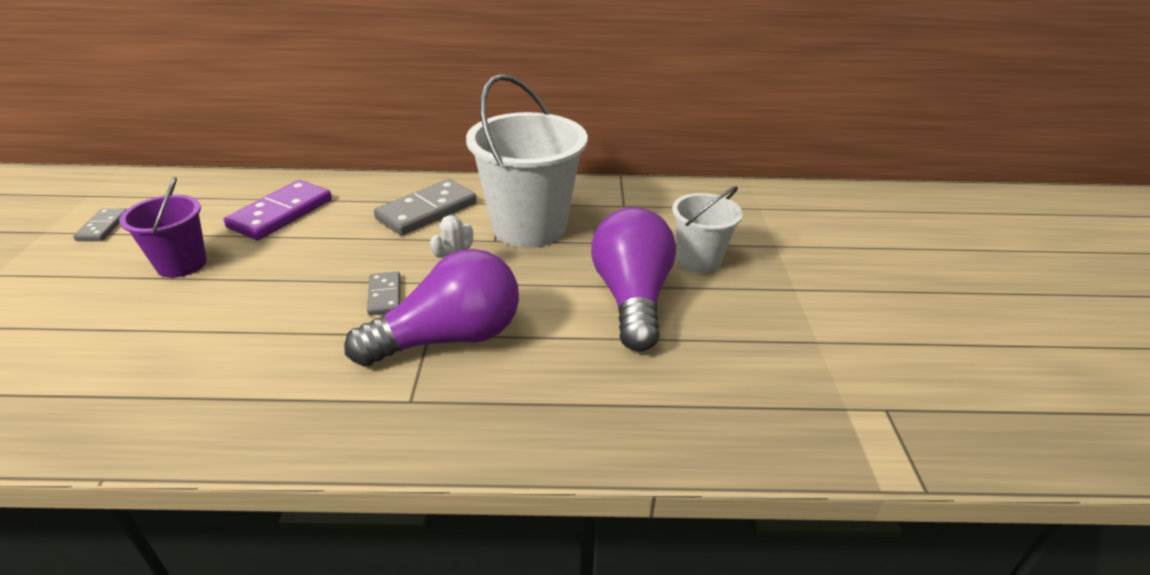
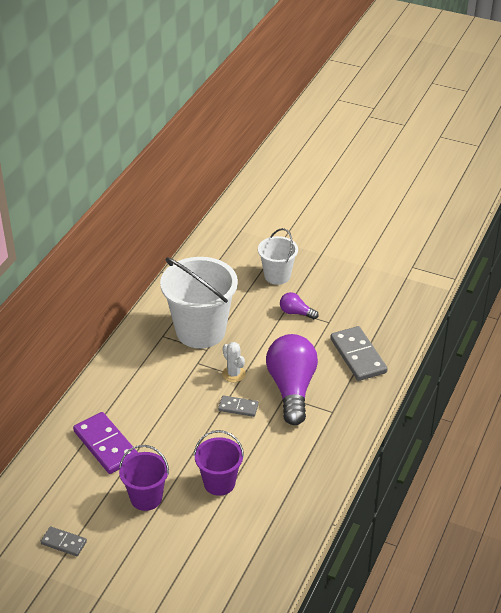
camera: 65 degrees left, 5 degrees up
grey domino [374,179,477,235] -> grey domino moved to [330,326,388,381]
purple light bulb [591,207,676,352] -> purple light bulb [280,292,319,319], size x0.45
none -> purple bucket [194,430,244,496]

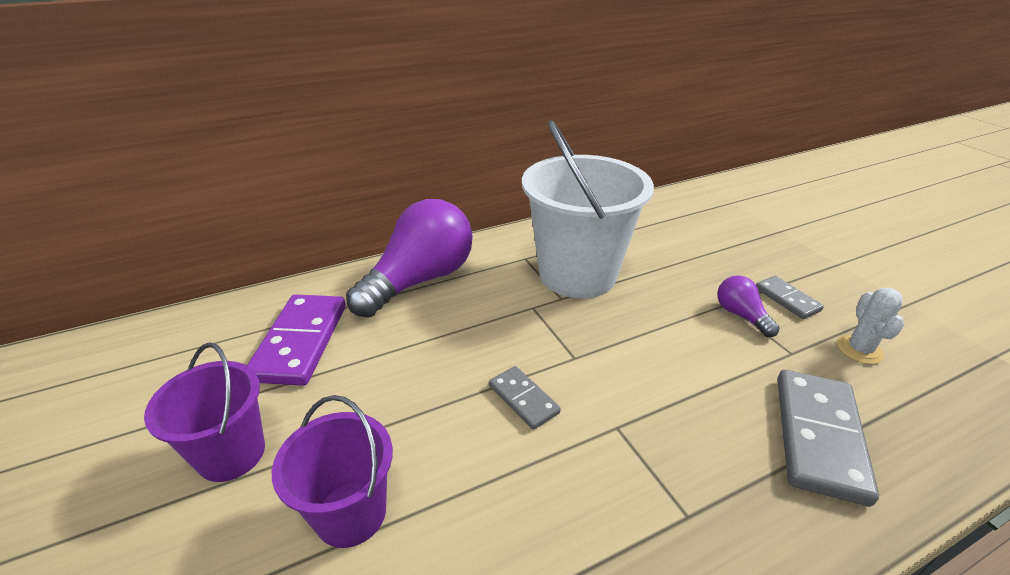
camera: 40 degrees right, 5 degrees down
grey domino [40,526,87,556] -> grey domino moved to [756,276,824,319]
white cactus [222,342,246,382] -> white cactus moved to [837,287,904,364]
white bucket [258,228,298,285] -> none
purple light bulb [266,334,318,425] -> purple light bulb moved to [346,199,473,317]

